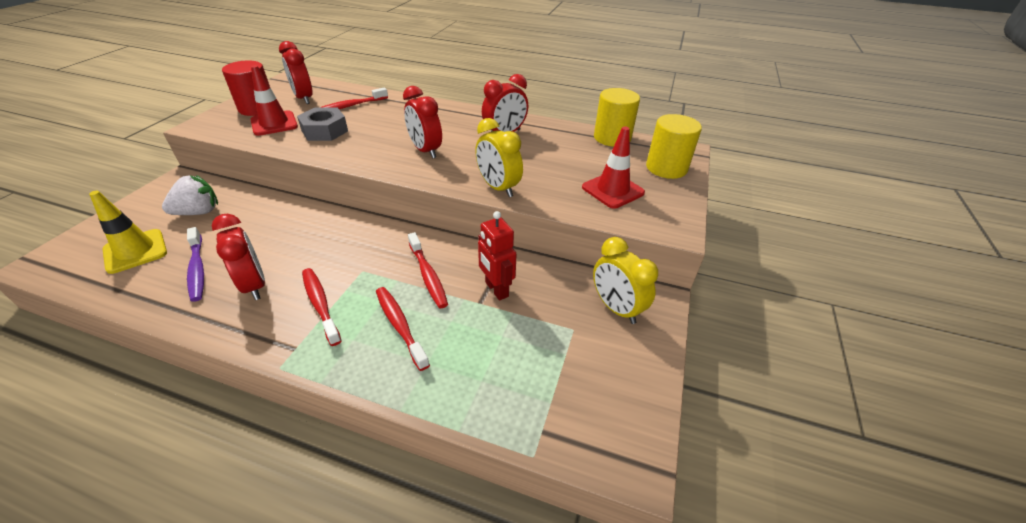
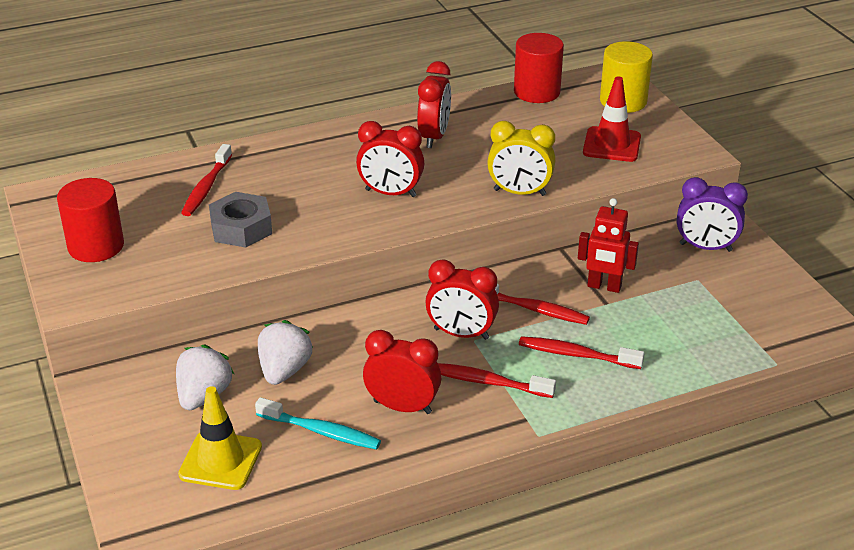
camera: 40 degrees left, 5 degrees down
purple toothbrush [187,227,204,302] -> turquoise toothbrush [255,397,381,450]
red traffic cone [250,65,298,136] -> none
red clock [279,41,313,104] -> red clock moved to [425,259,499,340]
yellow clock [593,237,658,324] -> purple clock [677,177,748,252]
yellow cylinder [594,88,640,147] -> red cylinder [514,33,564,103]
none -> white strawberry [258,320,313,385]

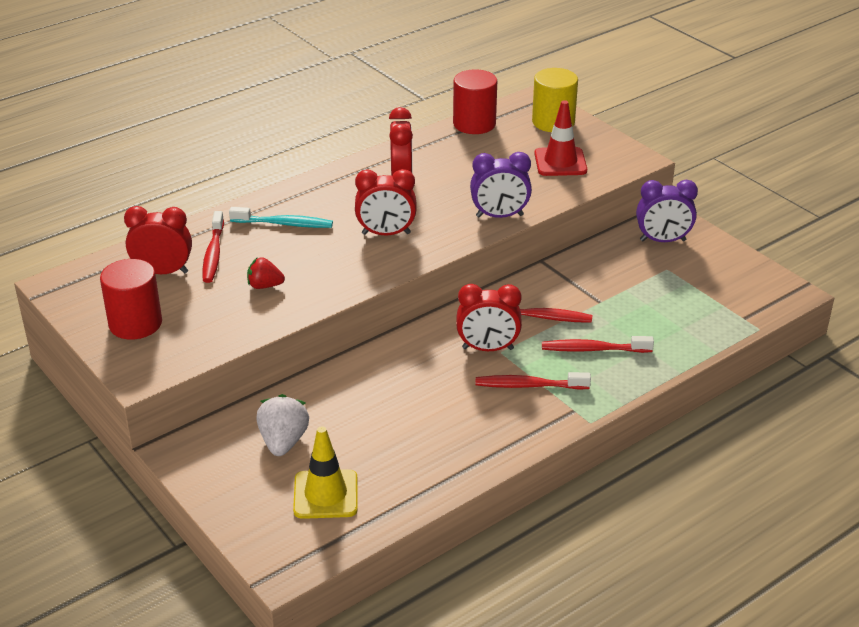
camera: 15 degrees left, 0 degrees up
grey nut [209,192,272,248] -> red strawberry [247,257,285,289]
turquoise toothbrush [255,397,381,450] -> turquoise toothbrush moved to [229,207,333,228]
white strawberry [258,320,313,385] -> none
red clock [363,330,441,414] -> red clock moved to [124,206,192,274]
yellow clock [487,121,555,196] -> purple clock [470,152,532,218]
red robot [578,198,639,293] -> none

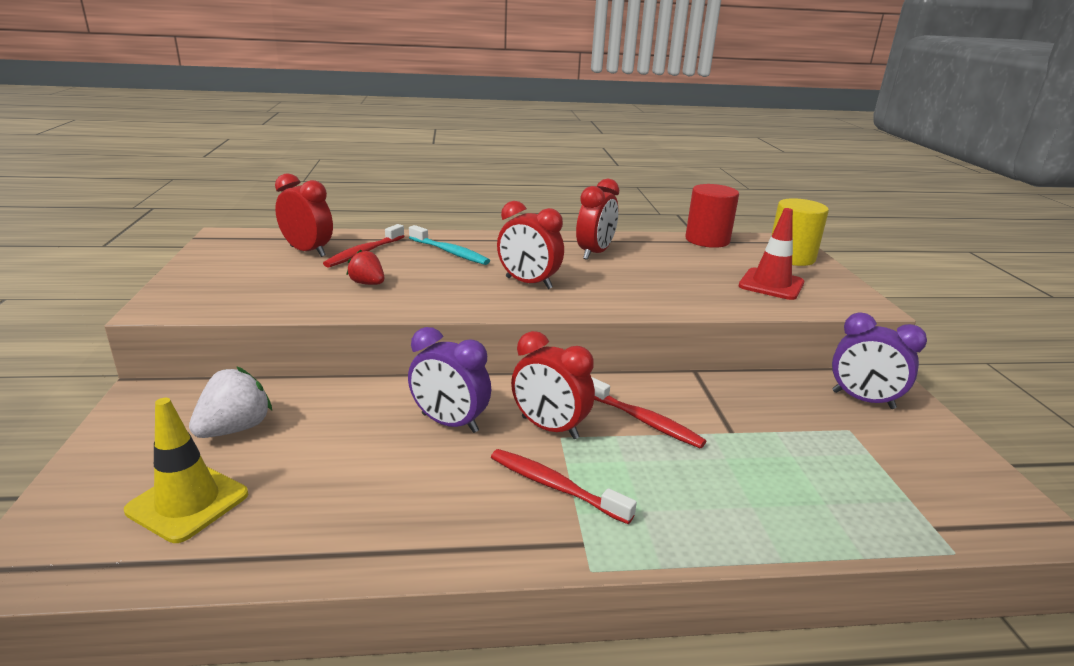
camera: 30 degrees right, 10 degrees down
red cylinder [100,259,162,339] -> none
purple clock [470,152,532,218] -> purple clock moved to [408,327,491,433]
red toothbrush [542,336,654,353] -> none

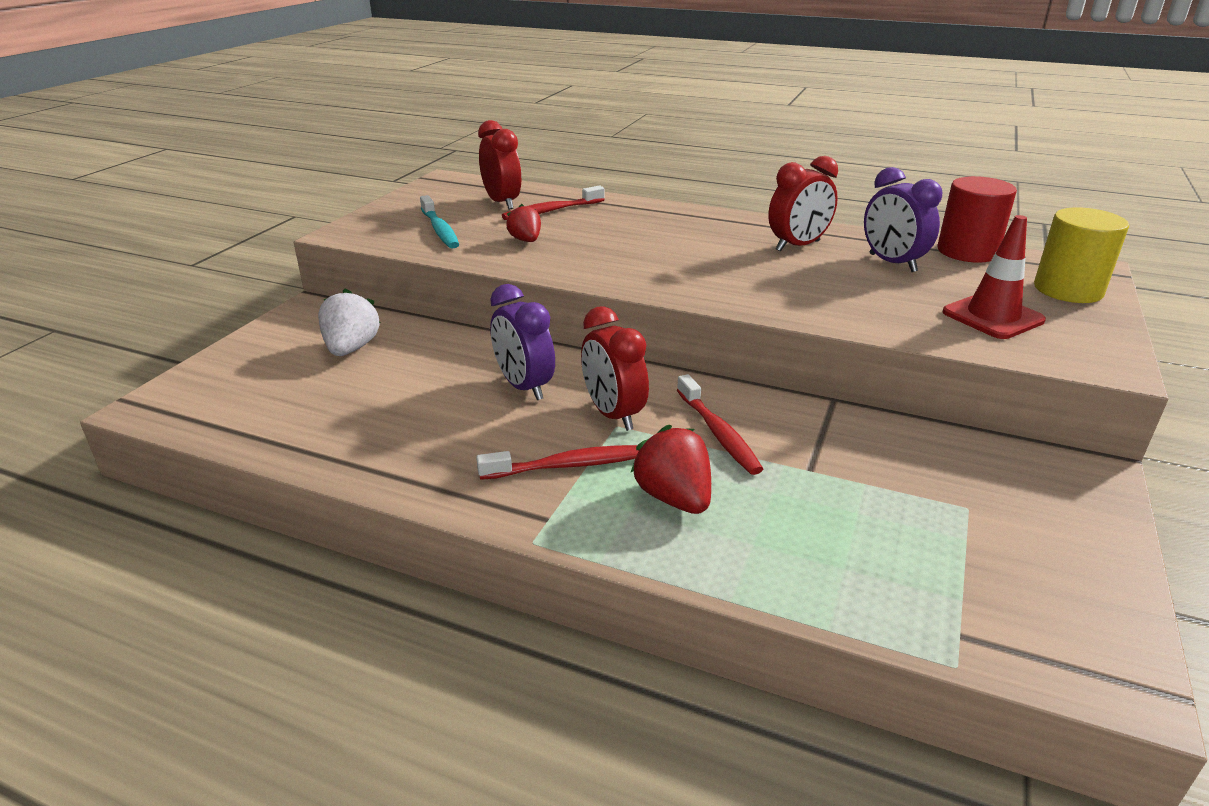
camera: 30 degrees right, 5 degrees up
yellow traffic cone [124,398,248,543] -> none
white strawberry [189,366,272,438] -> white strawberry turned 60 degrees counterclockwise [318,289,380,356]
turquoise toothbrush [409,225,490,265] -> turquoise toothbrush moved to [420,195,459,249]
red toothbrush [491,449,637,524] -> red toothbrush turned 105 degrees clockwise [476,445,639,480]
red clock [497,201,564,289] -> none
purple clock [832,312,927,409] -> purple clock moved to [864,167,942,272]
none -> red strawberry [630,425,711,514]

